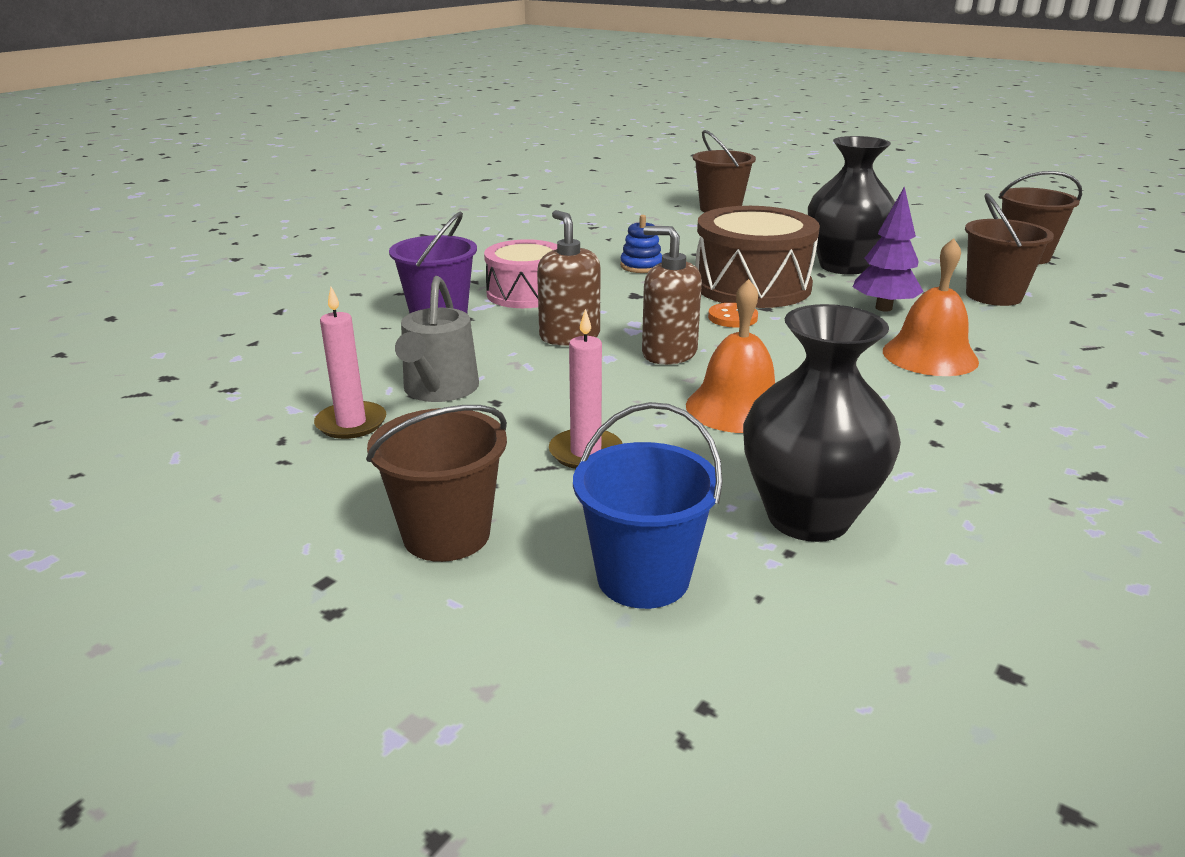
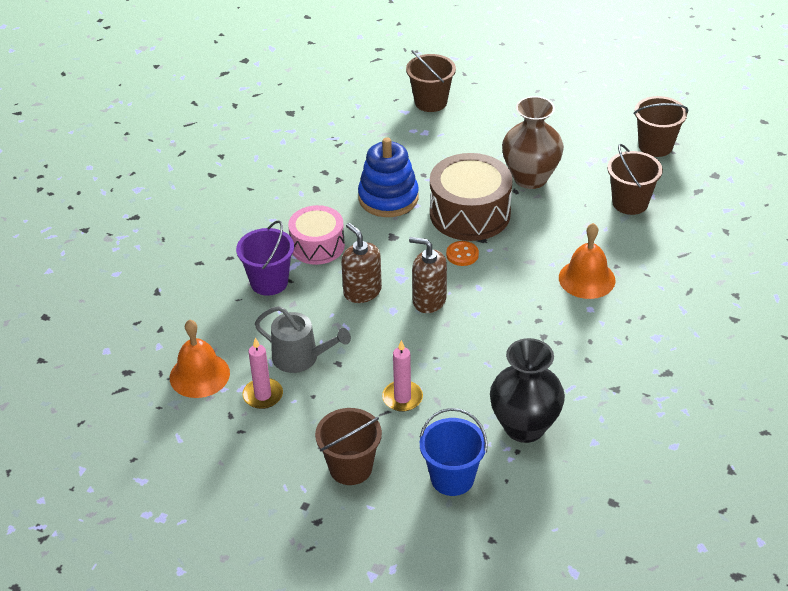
camera: 10 degrees left, 15 degrees up
grey watering can [395,276,479,402] -> grey watering can turned 60 degrees counterclockwise [255,306,351,373]
blue stacking toy [620,215,662,273] -> blue stacking toy [358,137,419,217], size x1.97
orange bell [686,279,775,433] -> orange bell moved to [170,320,230,398]
black vase [808,136,895,275] -> brown vase [502,96,564,189]
purple tree [853,186,924,311] -> none

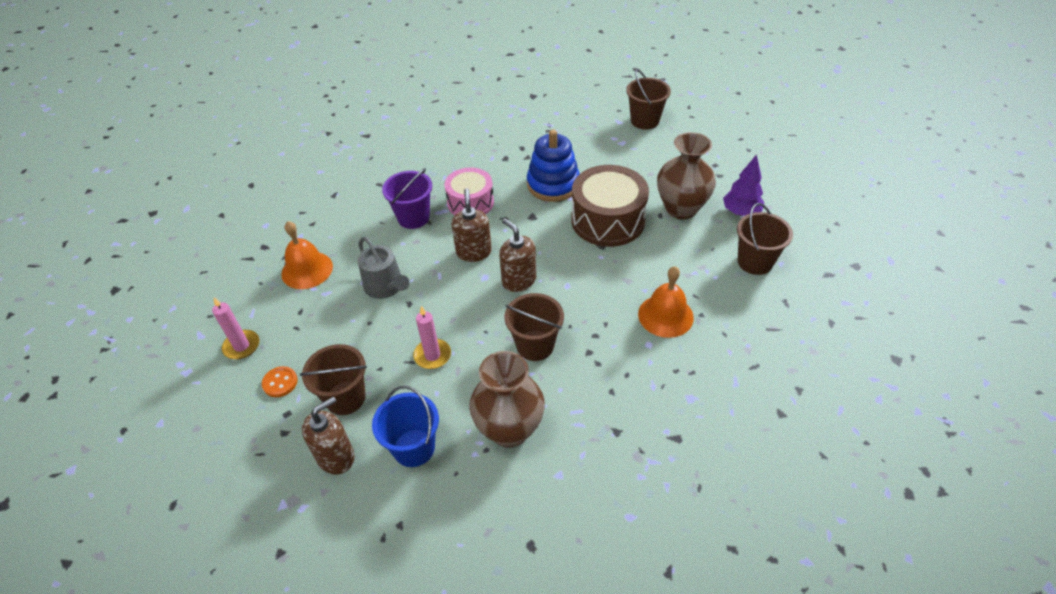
camera: 30 degrees right, 5 degrees up
pink candle [242,338,283,409] -> pink candle moved to [212,297,260,359]
orange button [446,241,479,266] -> orange button moved to [262,366,298,397]
black vase [490,338,565,443] -> brown vase [469,351,545,447]
brown bucket [634,96,688,157] -> brown bucket moved to [504,293,564,361]
none -> brown soap dispenser [302,396,355,475]
none -> purple tree [723,154,765,216]

